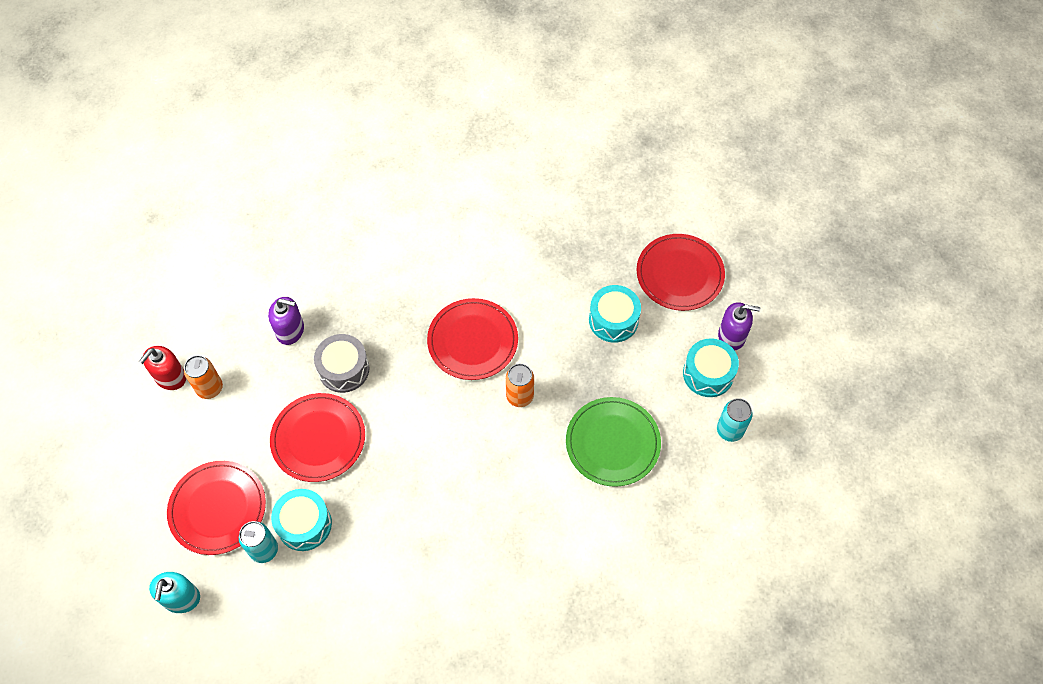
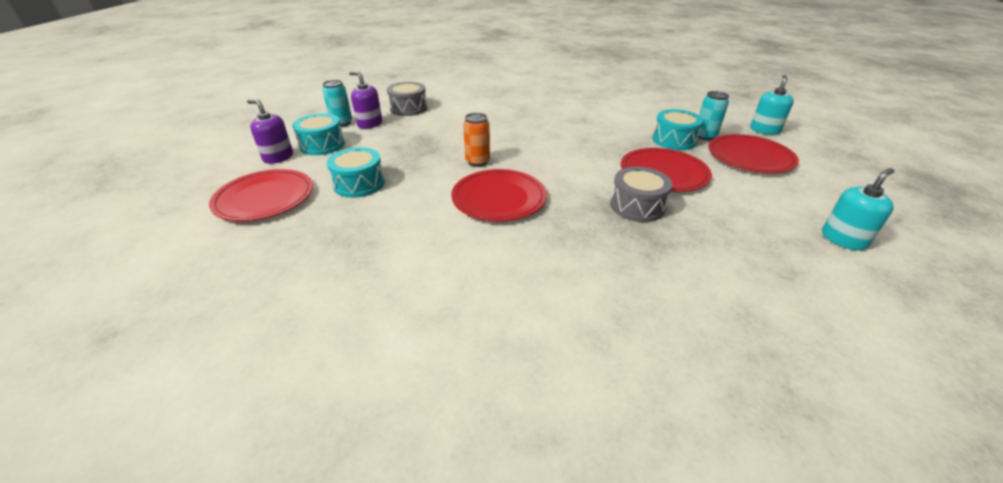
camera: 160 degrees left, 25 degrees down
red soap dispenser [139,346,186,390] -> turquoise soap dispenser [822,168,894,251]
orange can [184,355,223,399] -> none
purple soap dispenser [268,297,304,345] -> purple soap dispenser moved to [349,71,382,129]
green plate [566,397,661,487] -> none
none -> grey drum [387,82,427,116]

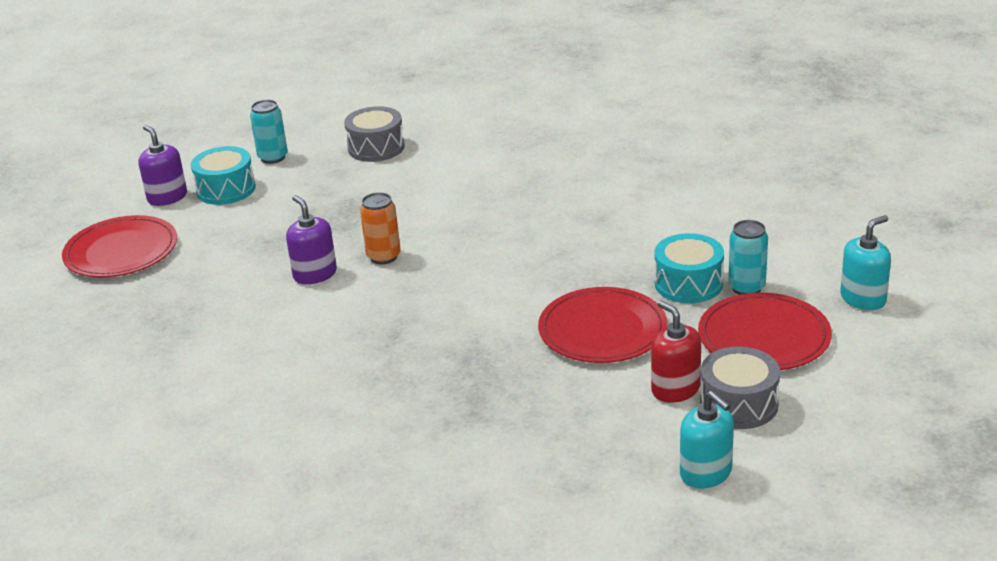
camera: 30 degrees right, 5 degrees down
turquoise drum [327,147,385,198] -> none
purple soap dispenser [349,71,382,129] -> purple soap dispenser moved to [286,195,337,284]
red plate [451,169,547,221] -> none
grey drum [610,167,673,222] -> grey drum moved to [700,347,780,429]
turquoise soap dispenser [822,168,894,251] -> turquoise soap dispenser turned 60 degrees clockwise [680,391,734,489]
none -> red soap dispenser [651,301,701,403]

